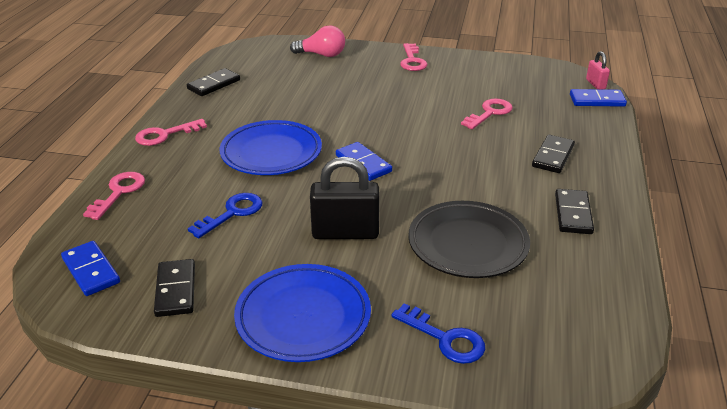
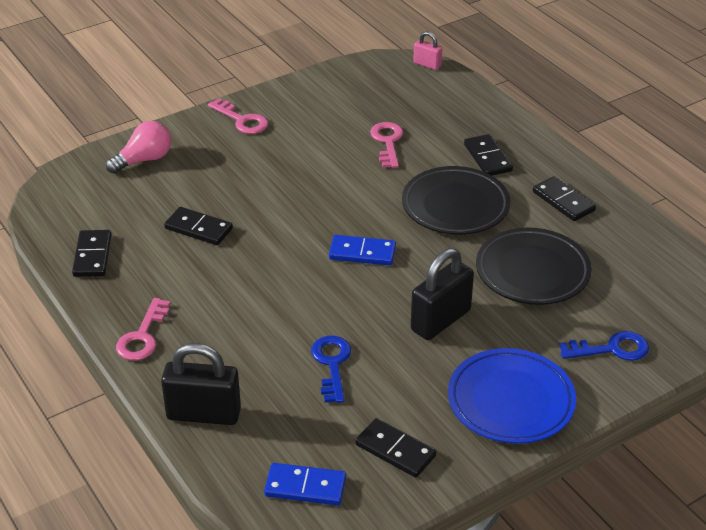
camera: 45 degrees left, 5 degrees up
pink key [83,172,145,220] -> black padlock [161,343,241,425]
blue plate [220,120,322,175] -> none
blue domino [570,89,627,107] -> none
none -> black domino [164,207,233,245]
none -> black plate [402,166,510,235]

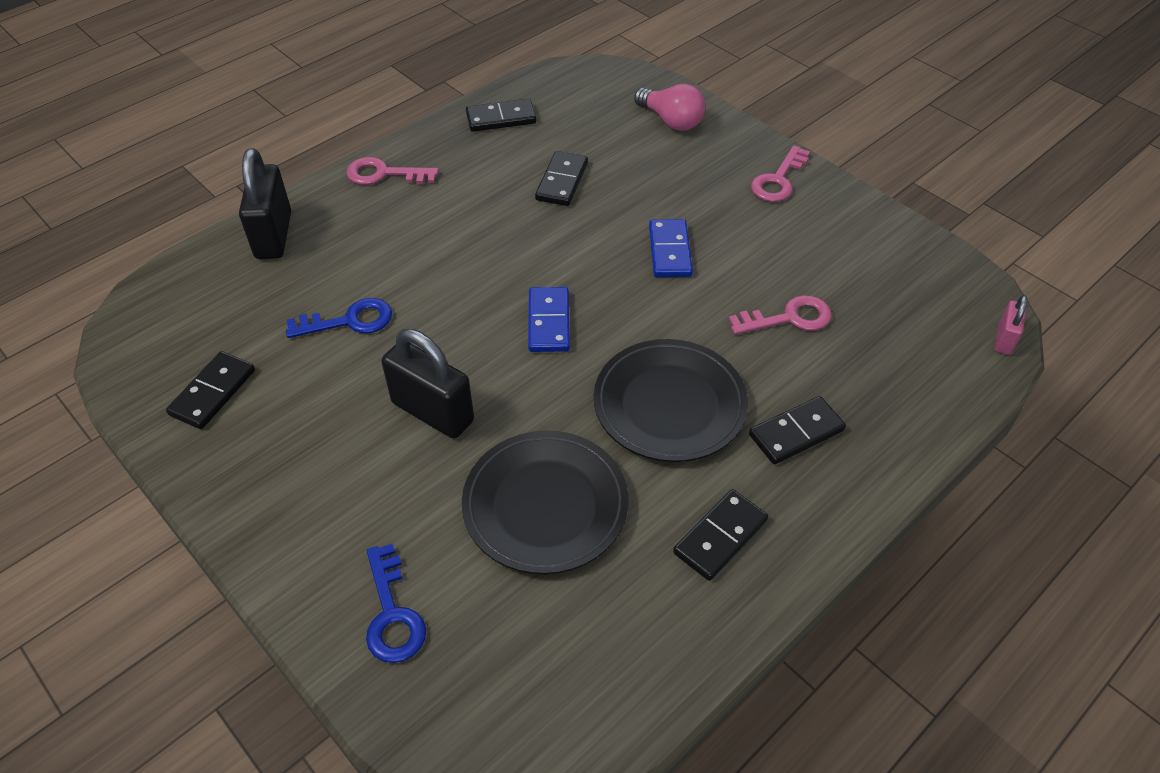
camera: 80 degrees right, 10 degrees up
blue domino [264,463,346,506] -> blue domino moved to [649,219,693,277]
blue plate [448,348,576,444] -> none

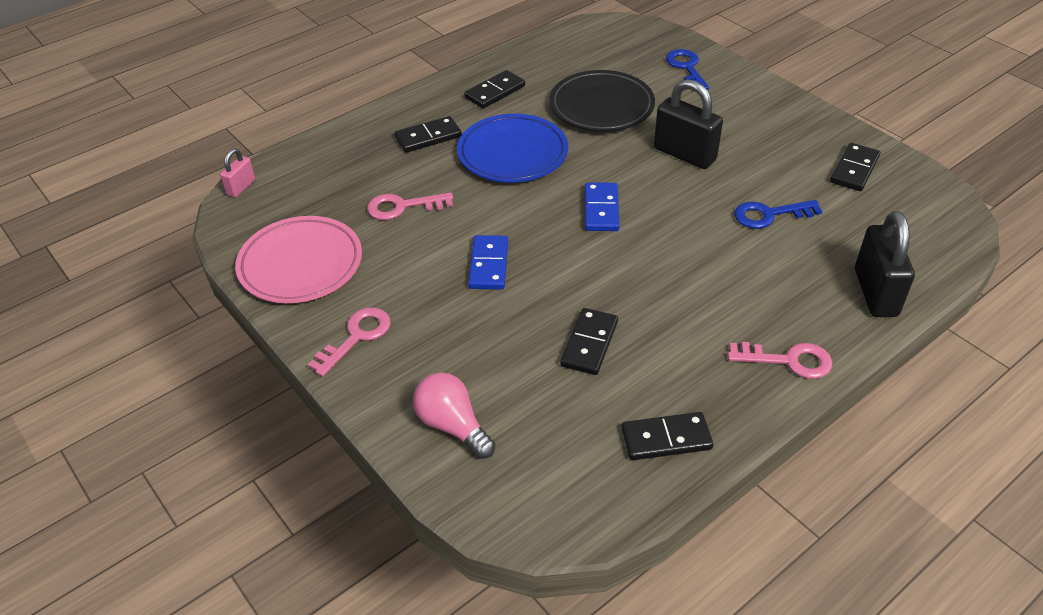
camera: 175 degrees left, 5 degrees down
black plate [594,339,748,462] -> blue plate [457,114,568,183]
none -> pink plate [235,216,362,303]

